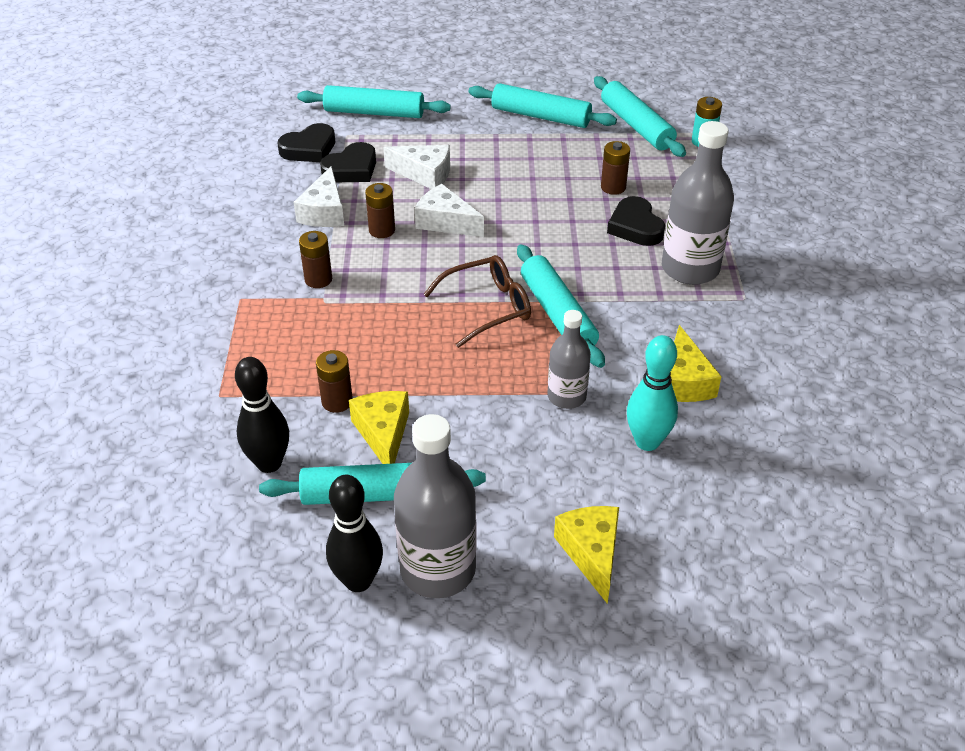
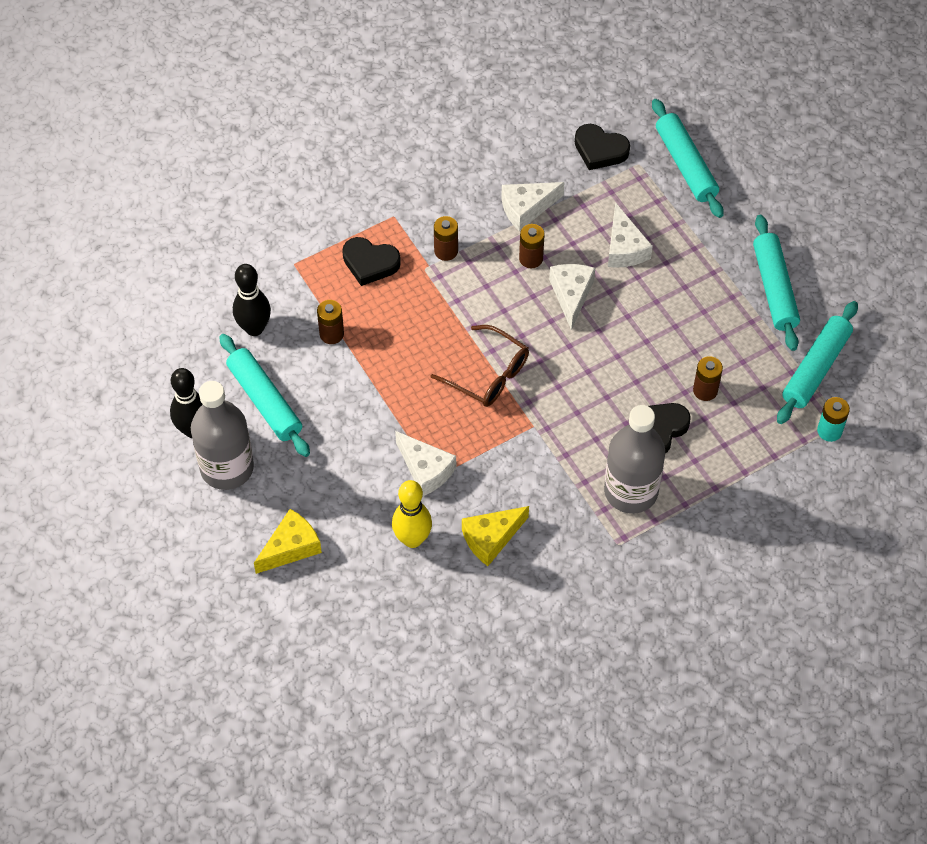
camera: 60 degrees right, 15 degrees up
black heart [320,142,376,182] -> black heart moved to [342,237,401,286]
yellow cheese [349,391,409,464] -> none
turquoise rolling pin [517,244,605,368] -> none
grey bottle [548,310,591,409] -> white cheese [395,431,456,497]
turquoise bowling pin [627,335,678,451] -> yellow bowling pin [392,480,432,548]

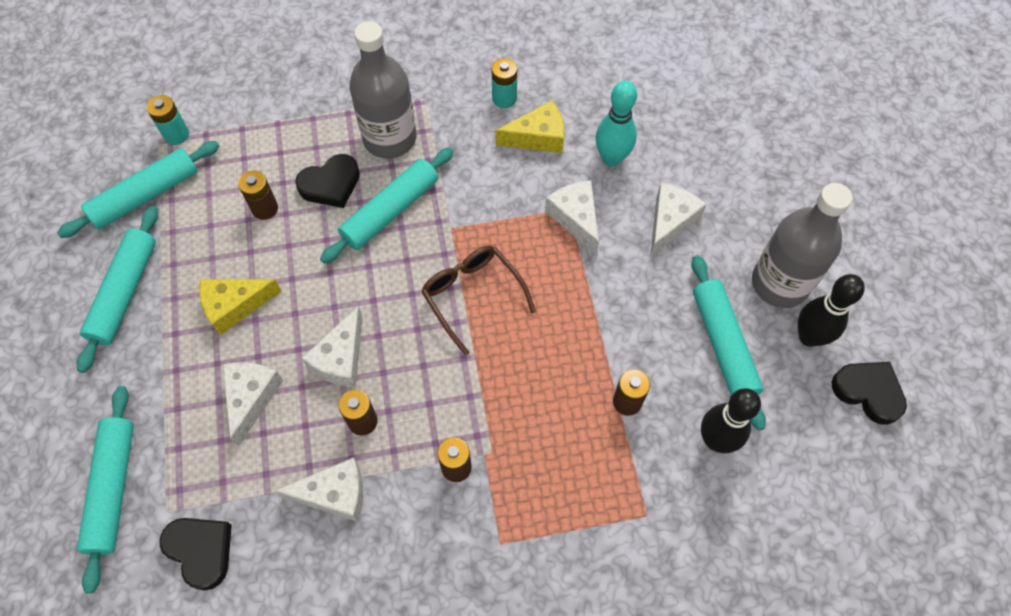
camera: 160 degrees left, 5 degrees up
yellow cheese [254,509,322,574] -> yellow cheese moved to [199,279,282,335]
black heart [342,237,401,286] -> black heart moved to [832,362,907,425]
yellow bowling pin [392,480,432,548] -> turquoise bowling pin [595,80,637,167]
none -> turquoise rolling pin [320,147,454,264]
none -> turquoise battery [492,58,517,108]
none -> white cheese [650,183,707,257]

